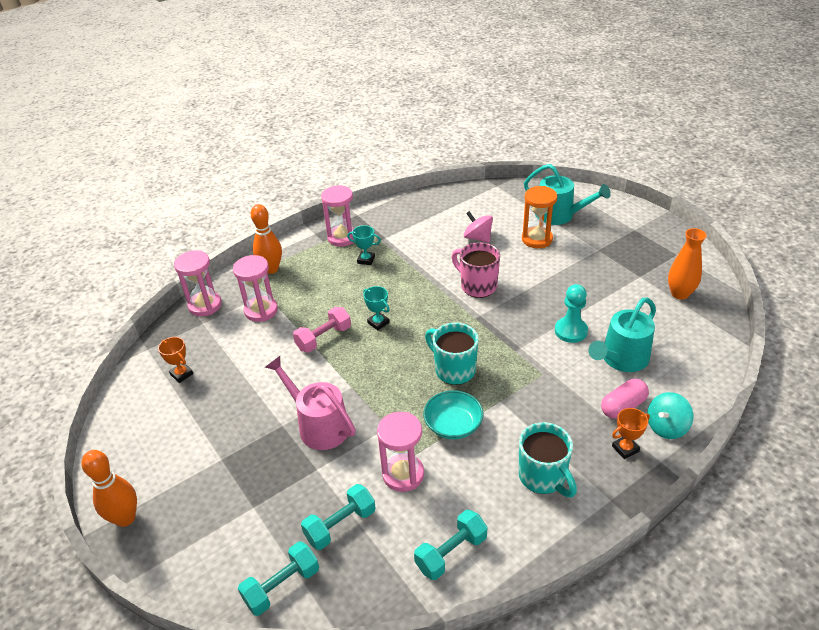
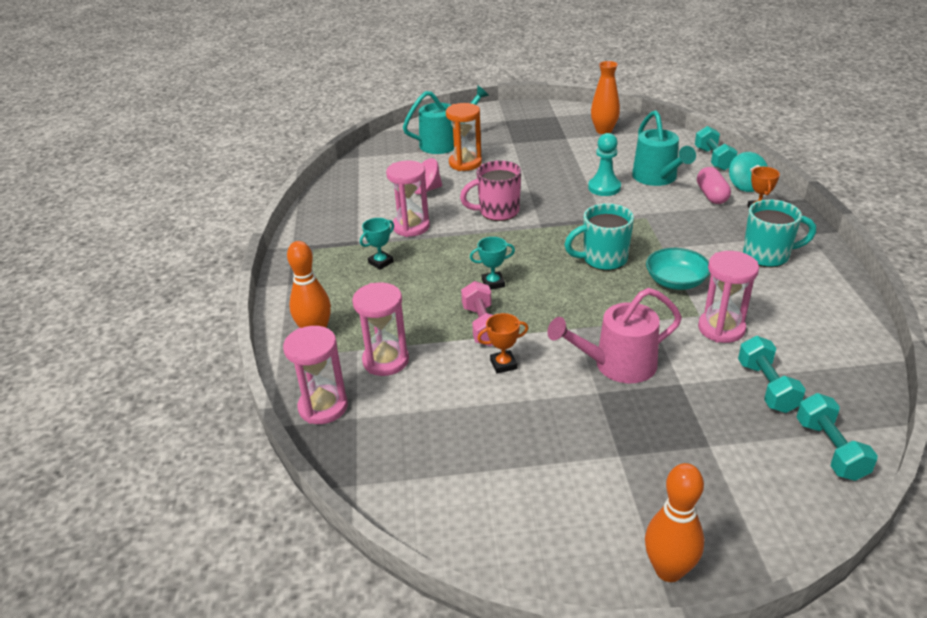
camera: 60 degrees left, 5 degrees down
orange trophy [158,337,194,383] -> orange trophy moved to [477,313,529,374]
pink hourglass [321,185,355,247] -> pink hourglass moved to [386,161,430,237]
turquoise dumbbell [414,510,487,580] -> turquoise dumbbell moved to [695,126,738,170]

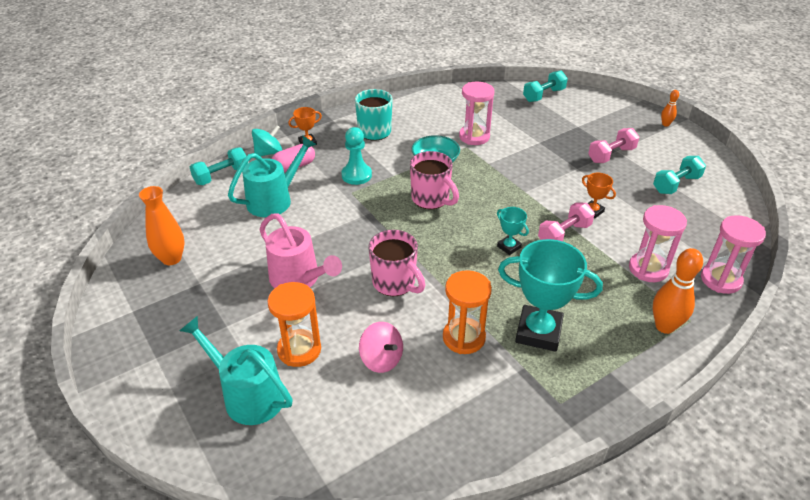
camera: 120 degrees left, 5 degrees up
turquoise trophy [360,218,394,270] -> turquoise trophy [498,239,603,352], size x2.07
pink hourglass [386,161,430,237] -> orange hourglass [443,270,492,354]
pink watering can [547,288,682,383] -> pink watering can moved to [260,213,342,288]
turquoise mug [564,203,634,271] -> pink mug [410,151,459,209]
turquoise pawn [588,133,621,196] -> turquoise pawn moved to [341,127,372,185]
orange bowling pin [645,463,704,582] -> orange bowling pin [661,90,679,127], size x0.53
turquoise dumbbell [738,336,806,413] -> turquoise dumbbell moved to [653,156,706,194]
none -> pink dumbbell [588,128,639,163]

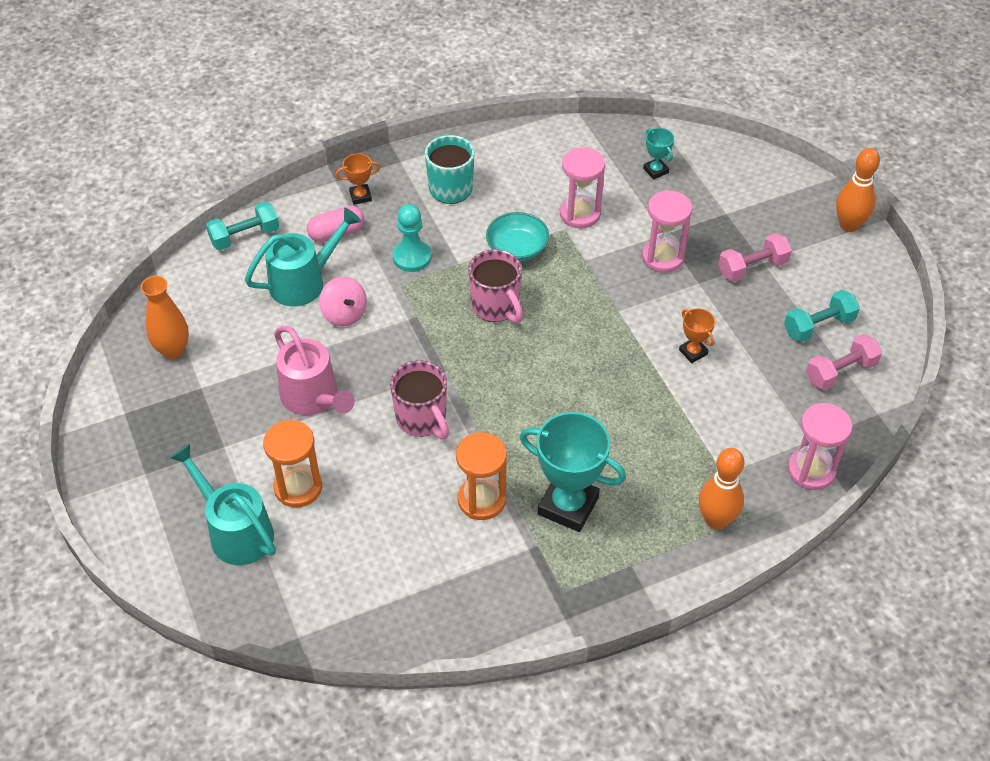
camera: 10 degrees right, 10 degrees up
turquoise spinning top [252,125,282,156] -> none
pink spinning top [359,322,403,373] -> pink spinning top moved to [319,276,367,326]
turquoise trophy [497,207,529,255] -> turquoise trophy moved to [643,128,674,179]
turquoise dumbbell [523,70,568,102] -> none
pink dumbbell [538,202,595,241] -> pink dumbbell moved to [806,334,882,390]
pink hourglass [629,205,687,282] -> pink hourglass moved to [642,190,693,273]
orange bowling pin [661,90,679,127] -> orange bowling pin [836,148,880,232], size x1.90

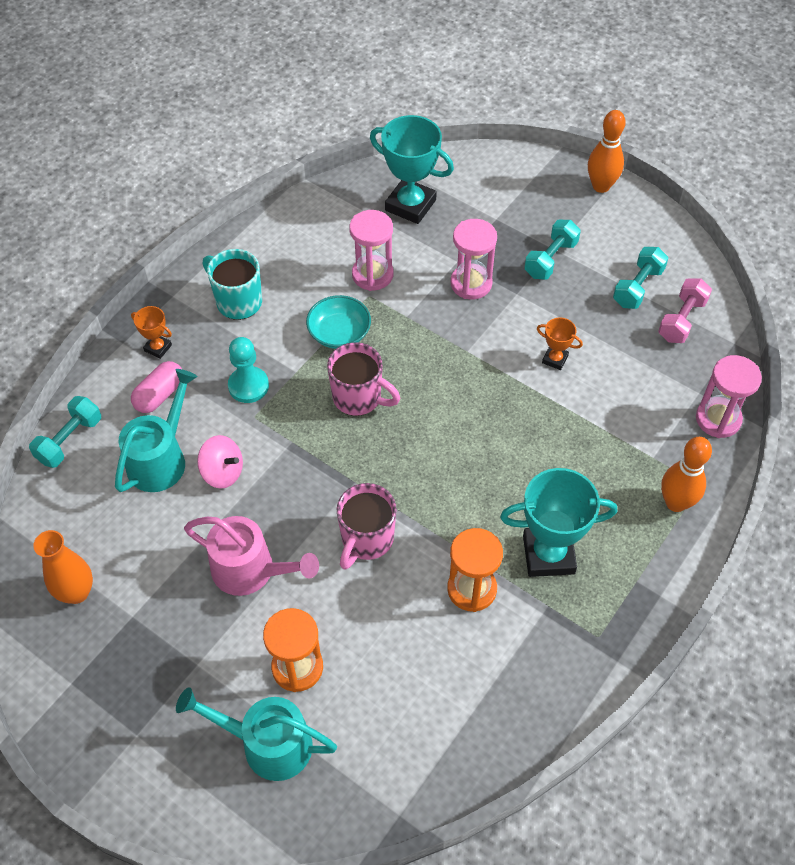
camera: 30 degrees left, 5 degrees up
orange trophy [336,153,380,205] -> orange trophy turned 75 degrees clockwise [131,306,172,359]
pink mug [390,360,449,439] -> pink mug turned 90 degrees clockwise [337,483,397,570]
turquoise trophy [643,128,674,179] -> turquoise trophy [370,115,454,224], size x2.07
pink dumbbell [718,233,792,282] -> turquoise dumbbell [524,220,581,280]

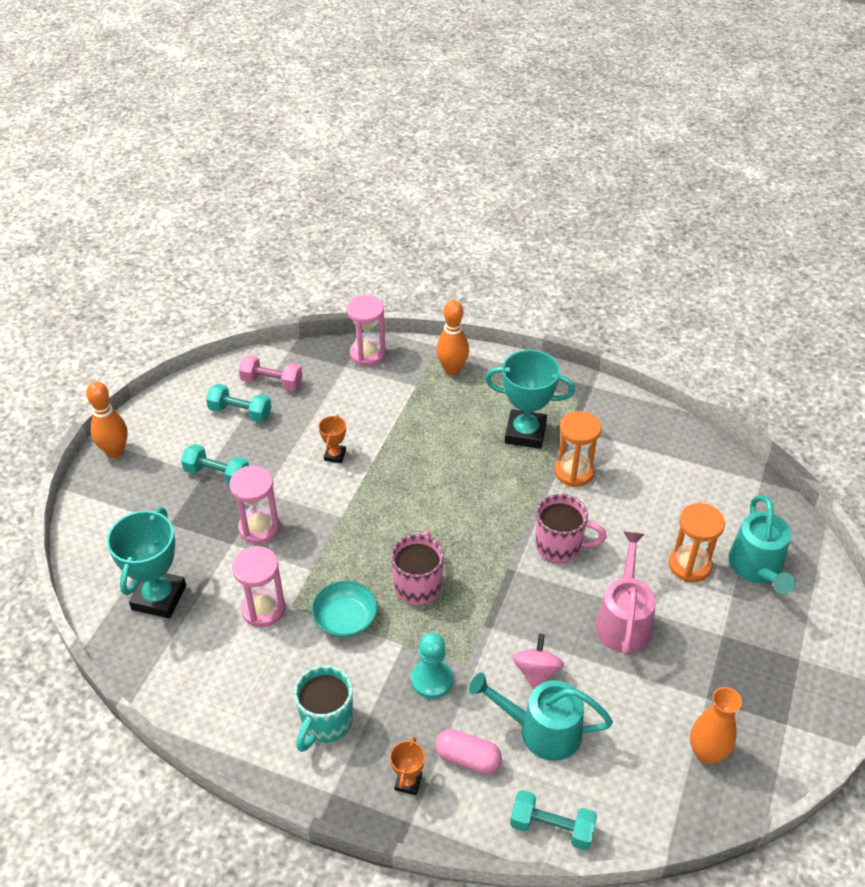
camera: 105 degrees left, 10 degrees down
turquoise trophy [500,468,617,577] -> turquoise trophy turned 60 degrees counterclockwise [485,350,575,449]

